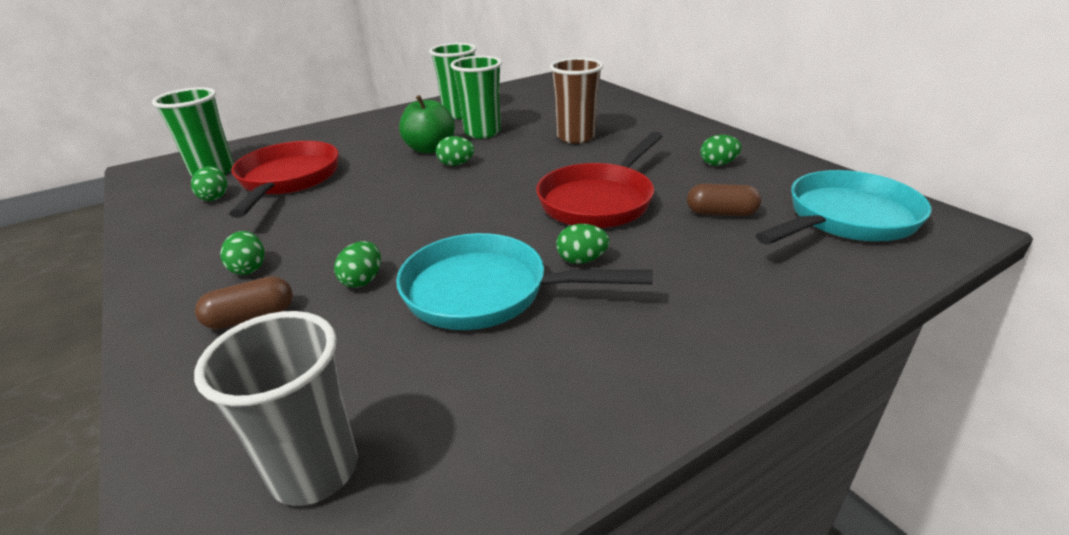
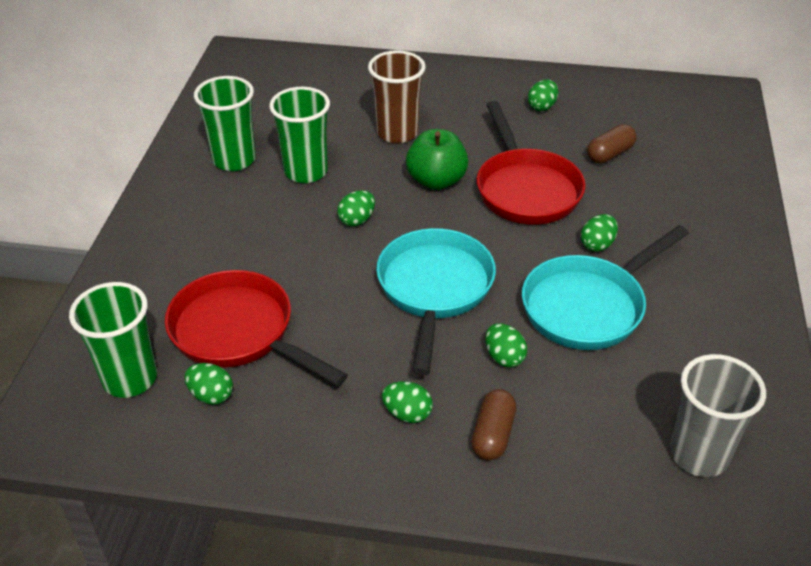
camera: 50 degrees left, 10 degrees up
green apple [399,95,455,153] -> green apple moved to [406,129,468,190]
turquoise pan [756,170,931,245] -> turquoise pan moved to [376,228,496,376]

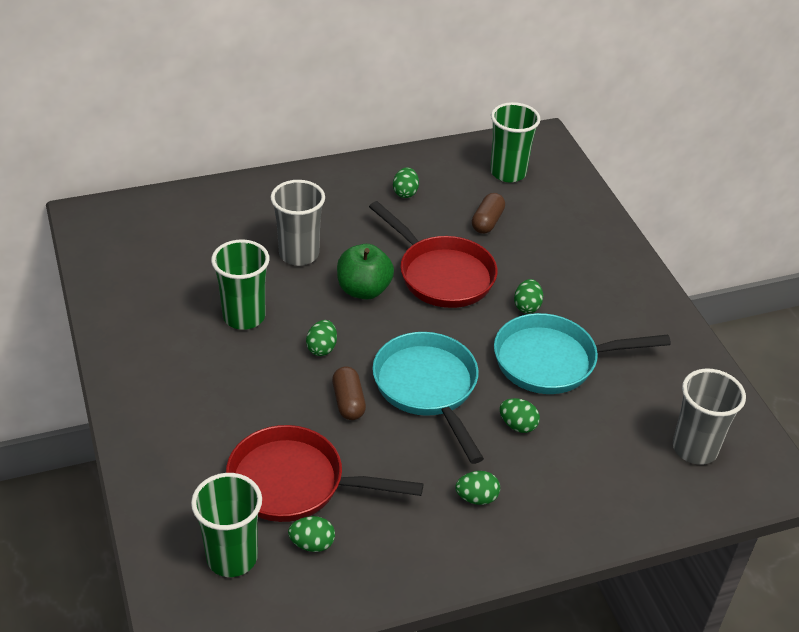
camera: 30 degrees left, 0 degrees up
green cup [194,76,256,171] -> green cup moved to [490,102,540,182]
brown cup [368,50,426,144] -> grey cup [271,180,325,266]
brown capsule [471,389,516,460] -> brown capsule moved to [332,367,366,420]
turquoise pan [522,225,689,350] -> turquoise pan turned 60 degrees clockwise [494,313,671,394]

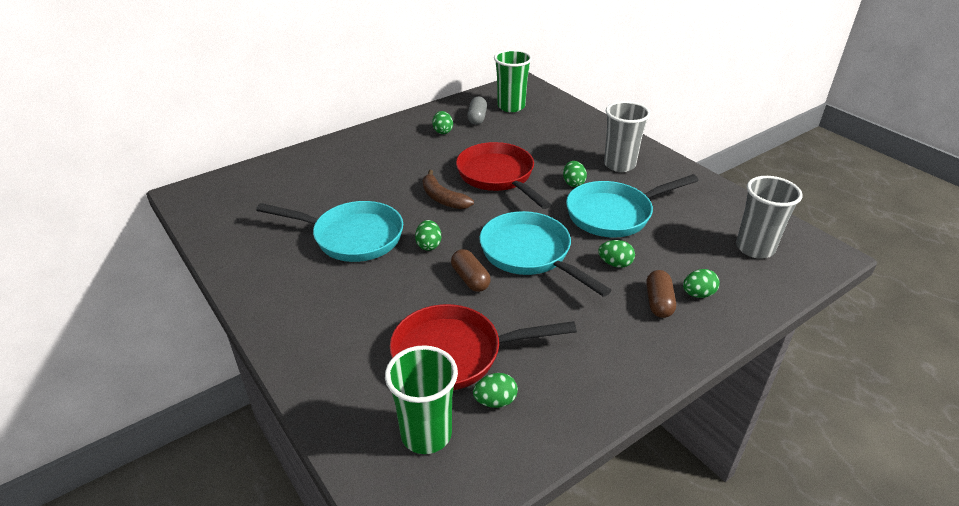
camera: 15 degrees left, 5 degrees down
green cup [211,239,270,330] -> turquoise pan [256,201,403,262]
grey cup [271,180,325,266] -> grey cup moved to [604,101,650,172]
green apple [337,244,394,299] -> brown banana [423,170,474,209]
red pan [369,201,498,308] -> red pan turned 150 degrees counterclockwise [456,142,552,209]
green egg [456,471,500,505] -> green egg moved to [683,269,720,298]
brown capsule [472,193,505,234] -> brown capsule moved to [646,270,676,318]
none -> grey capsule [467,97,487,125]

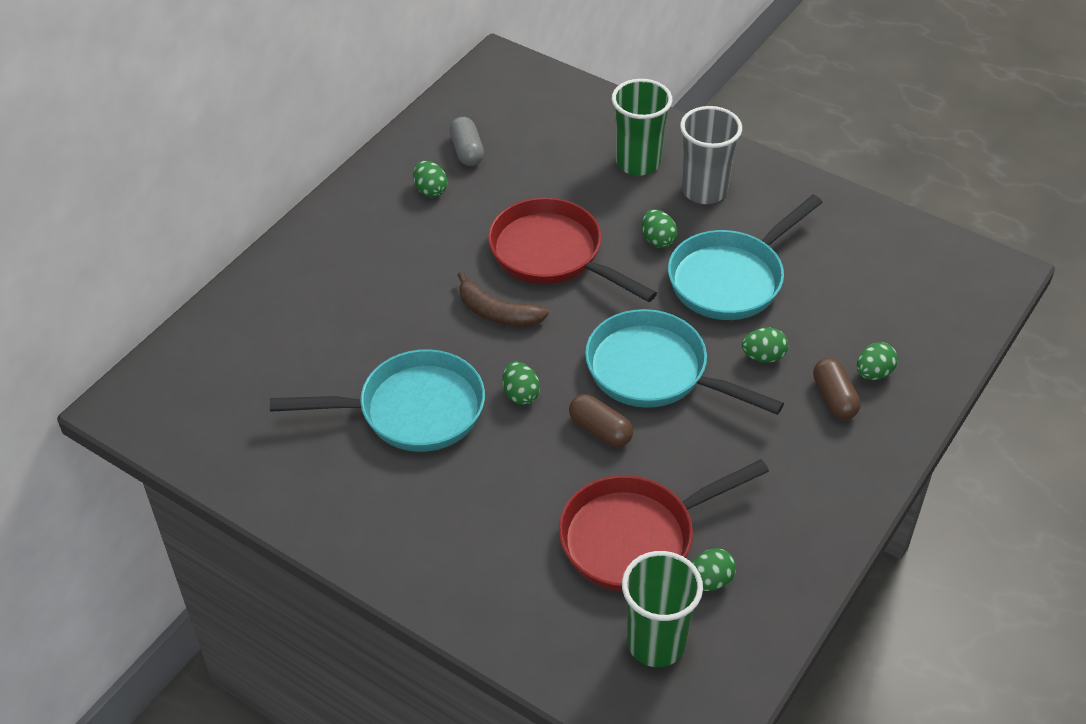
camera: 20 degrees left, 10 degrees up
green cup [494,50,532,112] -> green cup moved to [612,79,672,176]
grey cup [736,176,803,259] -> none

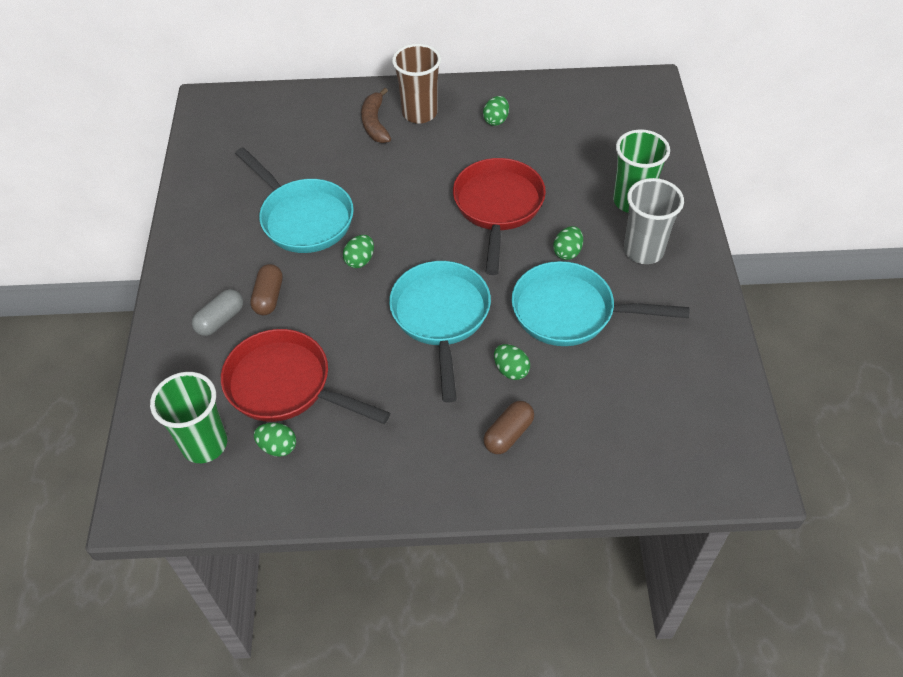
camera: 55 degrees right, 5 degrees up
grey capsule [450,117,484,166] -> grey capsule moved to [192,289,243,336]
brown banana [458,271,549,327] -> brown banana moved to [361,88,391,143]
brown capsule [569,394,633,447] -> brown capsule moved to [250,264,283,315]
green egg [857,342,898,380] -> none
none -> brown cup [392,44,441,124]

